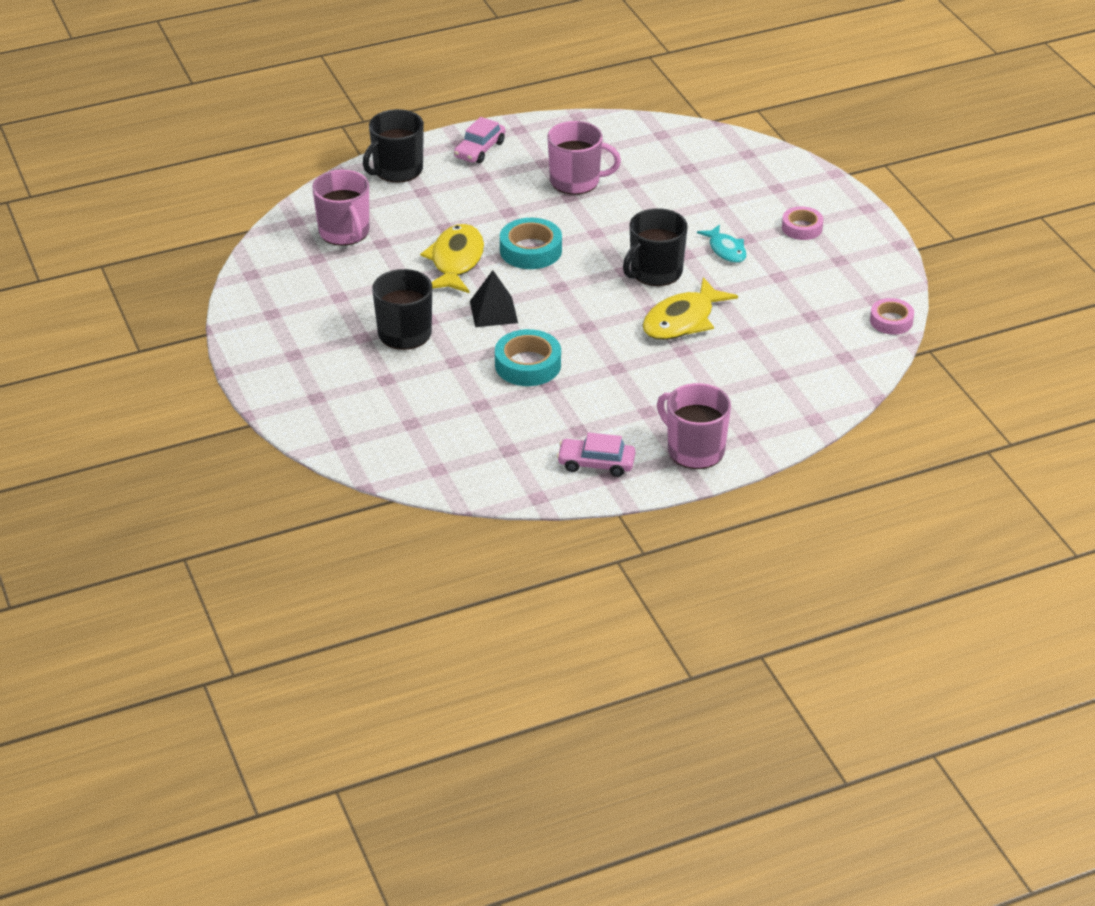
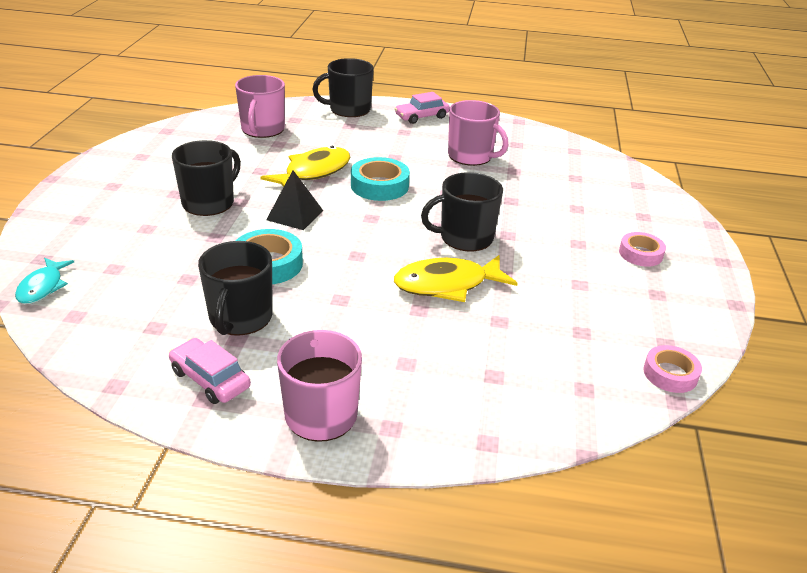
camera: 30 degrees right, 5 degrees down
turquoise fish [697,224,746,263] -> turquoise fish moved to [15,258,74,304]
none -> black mug [198,241,273,336]

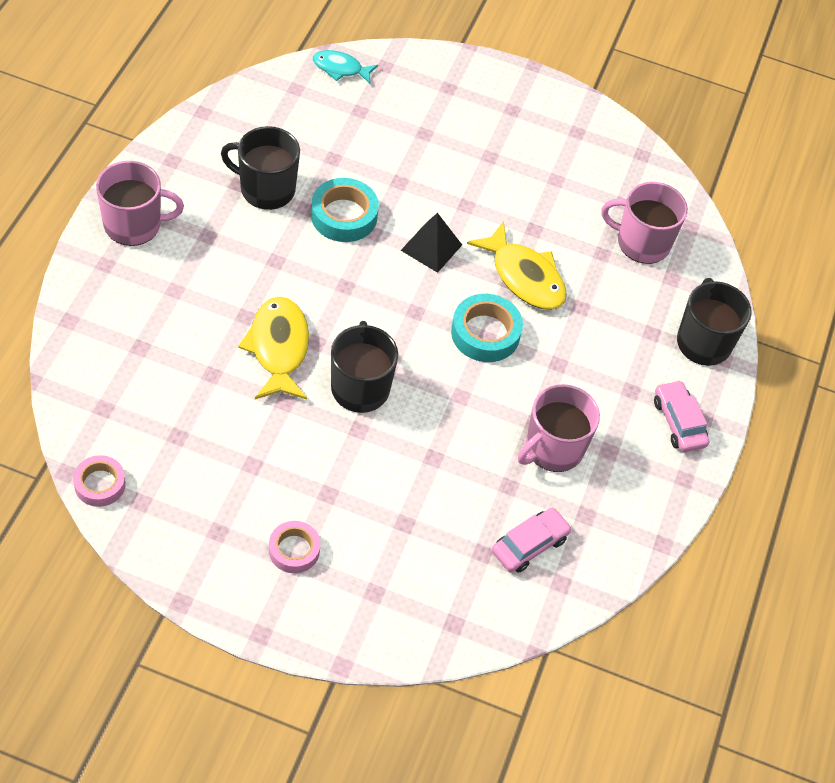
camera: 95 degrees right, 20 degrees up
pink car [169,338,251,404] -> pink car moved to [492,508,572,573]
black mug [172,140,241,216] -> none

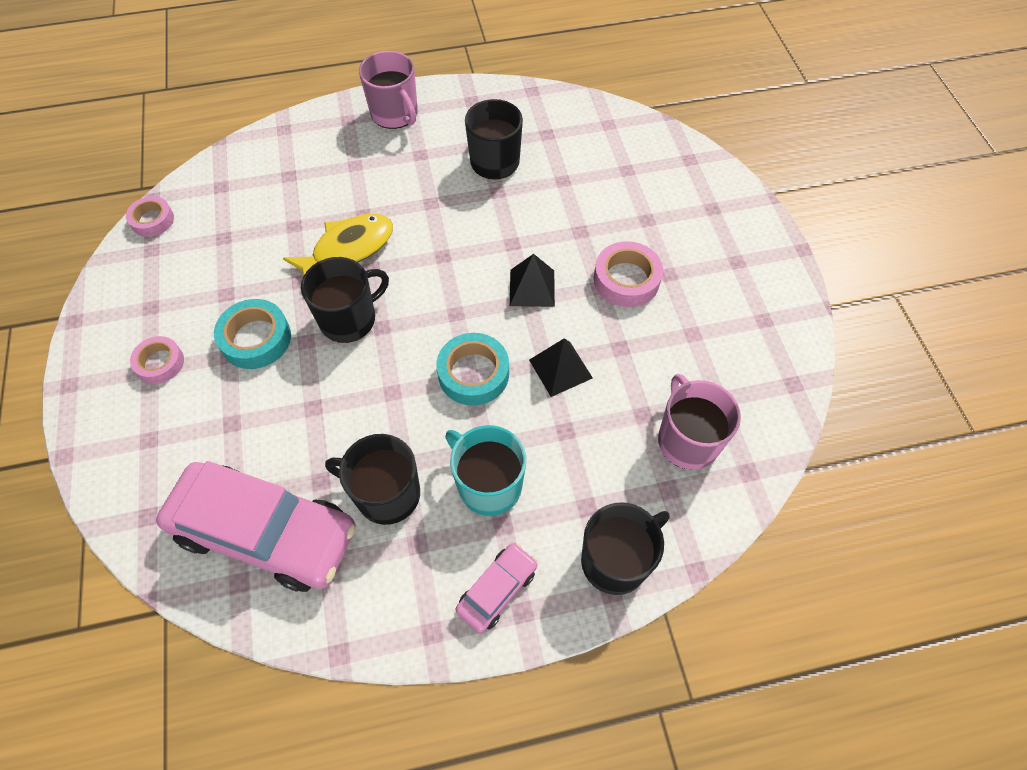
camera: 65 degrees right, 5 degrees up
turquoise tape [311,178,379,242] -> turquoise tape moved to [214,299,291,369]
turquoise fish [313,50,378,84] -> none
yellow fish [467,221,567,310] -> black pyramid [529,338,593,397]
pink car [492,508,572,573] -> pink car [156,461,356,592], size x2.13
pink mug [518,384,600,472] -> black mug [325,434,420,525]
none -> turquoise mug [445,425,526,516]
none -> pink tape [594,241,663,307]

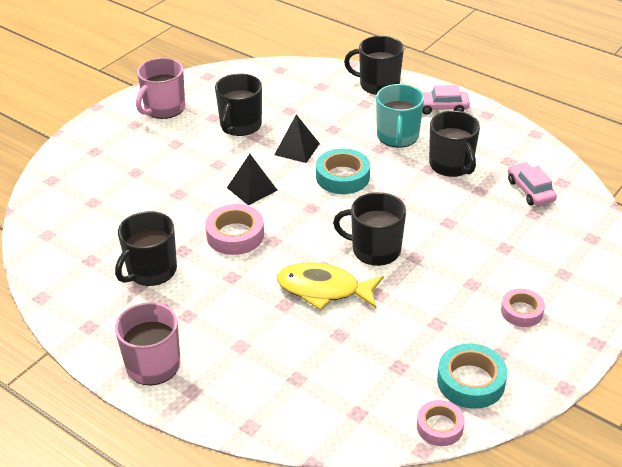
camera: 130 degrees left, 20 degrees down
pink car [156,461,356,592] -> pink car [508,162,557,206], size x0.47
turquoise tape [214,299,291,369] -> turquoise tape moved to [437,343,507,409]
pink tape [594,241,663,307] -> pink tape moved to [205,204,264,255]
pink mug [658,374,741,470] -> pink mug moved to [136,58,185,119]
none -> black mug [215,73,262,136]

